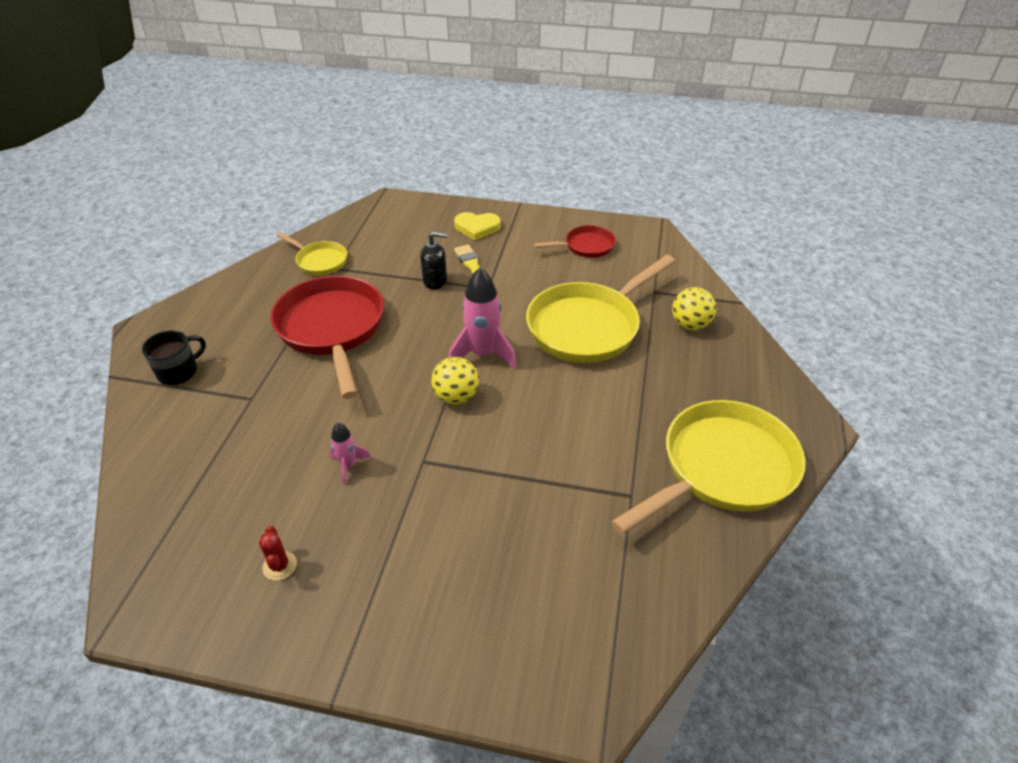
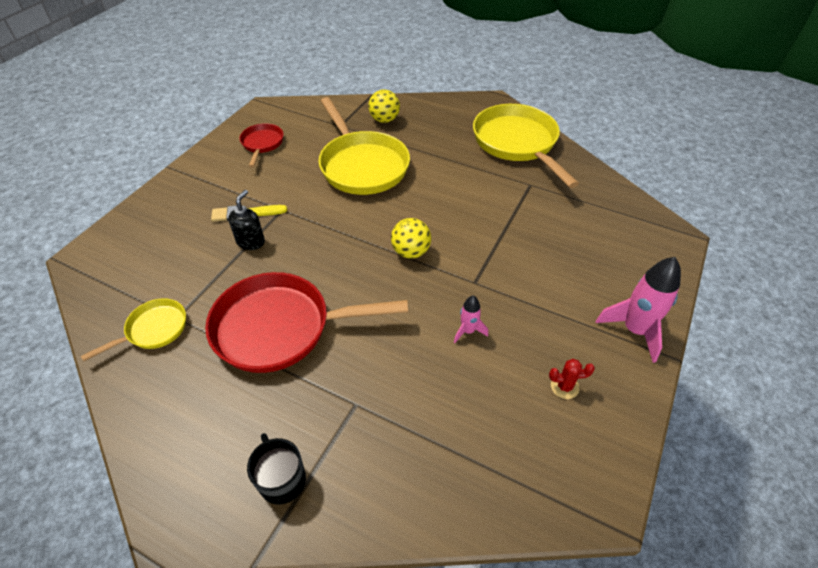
camera: 75 degrees left, 5 degrees up
pink rocket [449,267,517,369] -> pink rocket moved to [596,257,681,363]
yellow heart [454,212,501,240] -> none

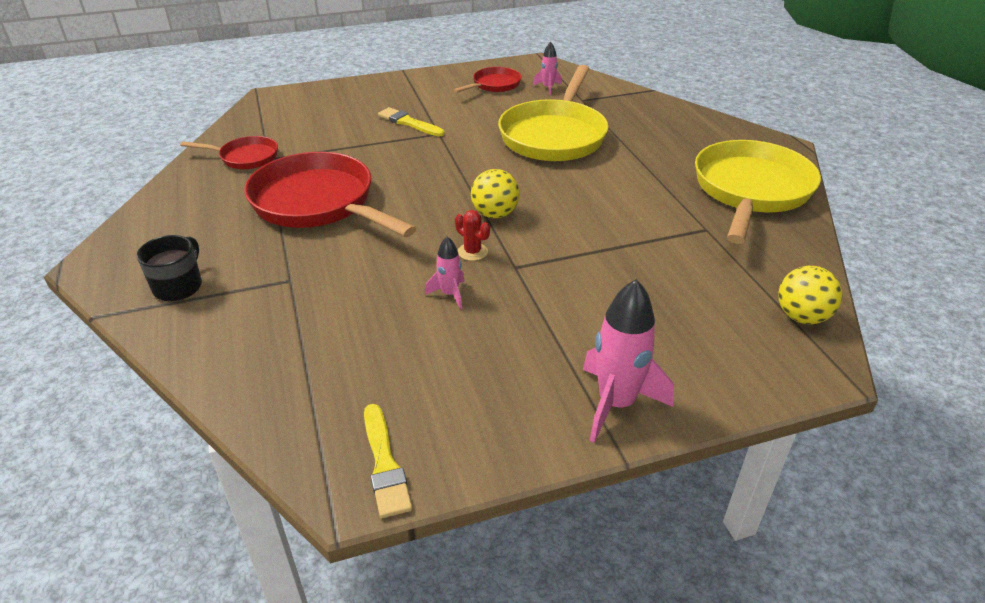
camera: 45 degrees right, 10 degrees down
yellow pan [81,298,186,361] -> red pan [180,136,278,169]
black soap dispenser [228,190,265,250] -> none
yellow ball [368,90,400,123] -> yellow ball moved to [778,266,842,324]
red cactus [549,359,595,399] -> red cactus moved to [455,210,490,261]
none -> yellow brush [364,404,412,518]
none -> pink rocket [533,42,562,95]

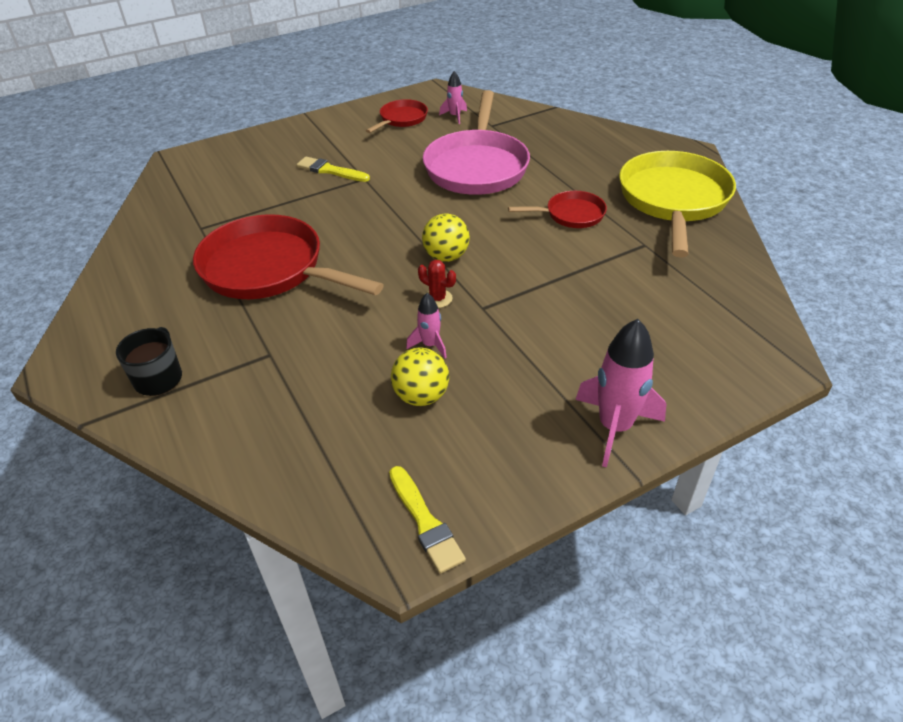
camera: 10 degrees left, 5 degrees up
red pan [180,136,278,169] -> red pan moved to [508,191,607,228]
yellow pan [498,65,609,161] -> pink pan [423,90,530,195]
yellow ball [778,266,842,324] -> yellow ball moved to [391,348,449,406]

